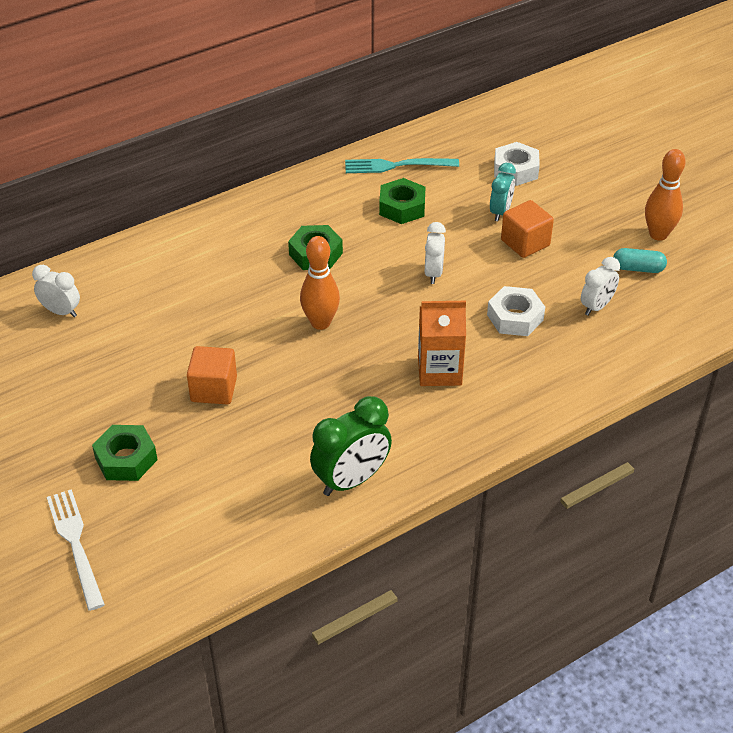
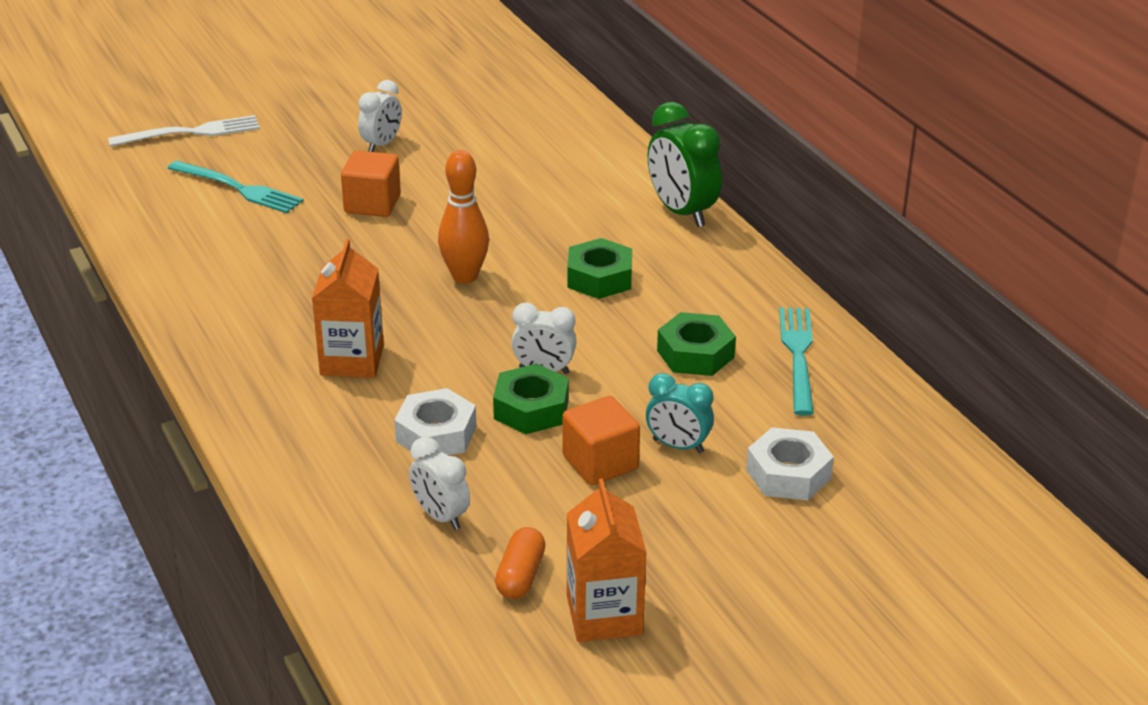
camera: 95 degrees right, 10 degrees down
white clock [32,265,80,317] -> white clock moved to [358,80,402,152]
green nut [92,425,158,481] -> green nut moved to [493,364,569,434]
green clock [310,396,392,496] -> green clock moved to [648,102,722,227]
turquoise capsule [613,248,667,273] -> orange capsule [495,527,546,599]
orange bowling pin [645,149,686,241] -> orange carton [567,479,646,642]
none -> turquoise fork [168,161,304,213]

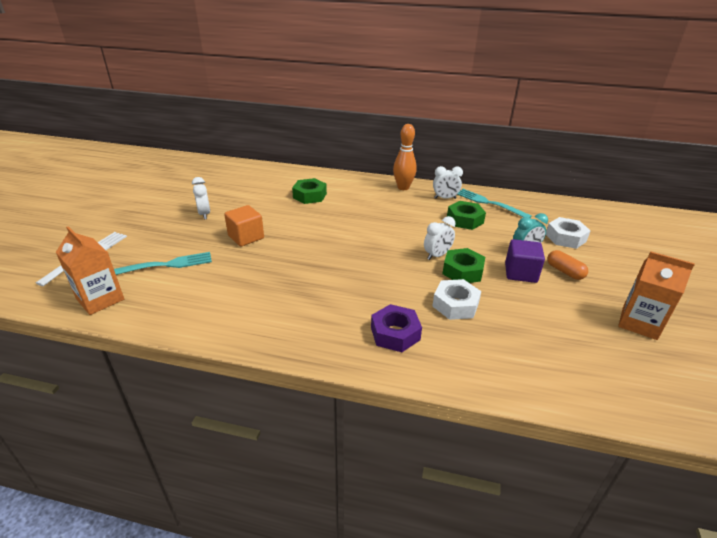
camera: 50 degrees left, 0 degrees up
orange carton [312,239,384,378] -> orange carton moved to [56,226,124,315]
white clock [409,437,470,530] -> white clock moved to [433,166,463,199]
orange bowling pin [438,150,489,283] -> orange bowling pin moved to [393,124,417,190]
orange capsule [495,527,546,599] -> orange capsule moved to [547,250,588,280]
orange cube [563,396,640,485] -> purple cube [505,239,545,283]
green nut [567,238,632,299] -> green nut moved to [292,178,327,204]
green clock [648,102,722,227] -> none
none -> purple nut [371,304,422,352]

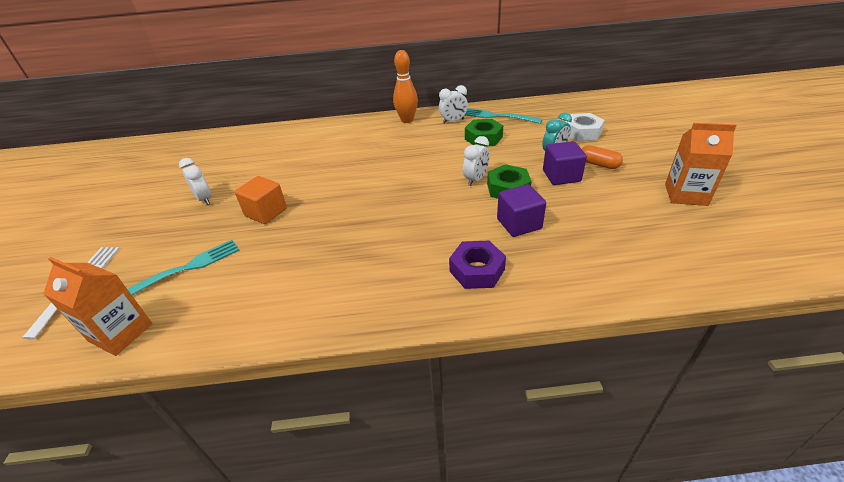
camera: 15 degrees left, 5 degrees up
green nut [292,178,327,204] -> none
white nut [432,279,481,320] -> purple cube [497,184,546,237]

